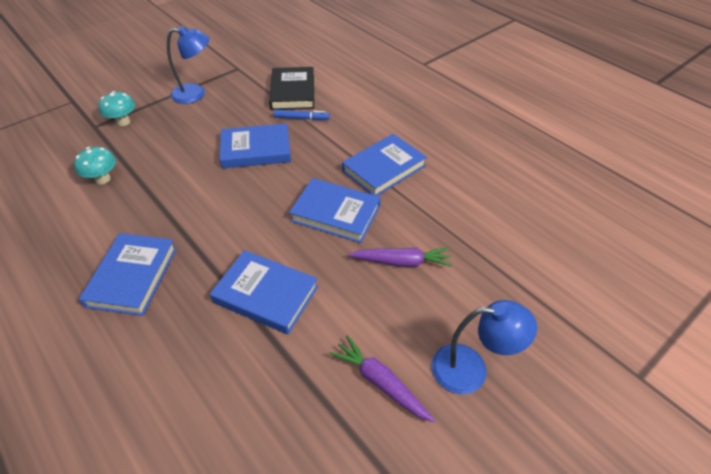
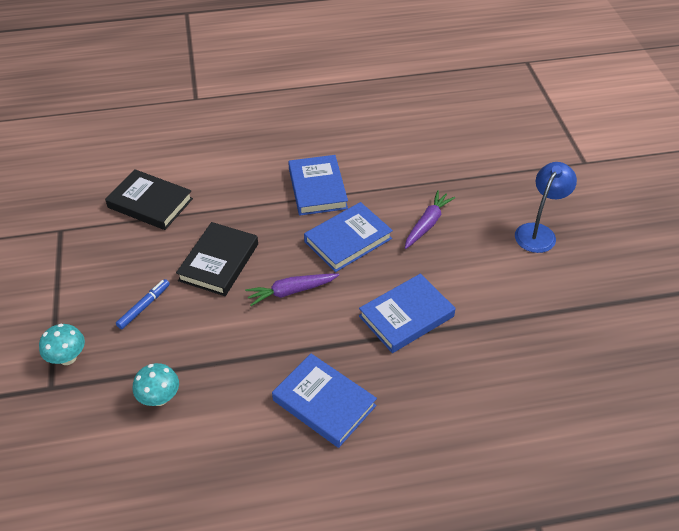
camera: 60 degrees left, 0 degrees up
blue lamp [167,26,209,104] -> none
blue book [219,123,291,169] -> black book [176,222,258,296]
blue marker [274,110,330,120] -> blue marker moved to [116,279,170,329]
purple carrot [329,335,435,422] -> purple carrot moved to [245,274,339,306]

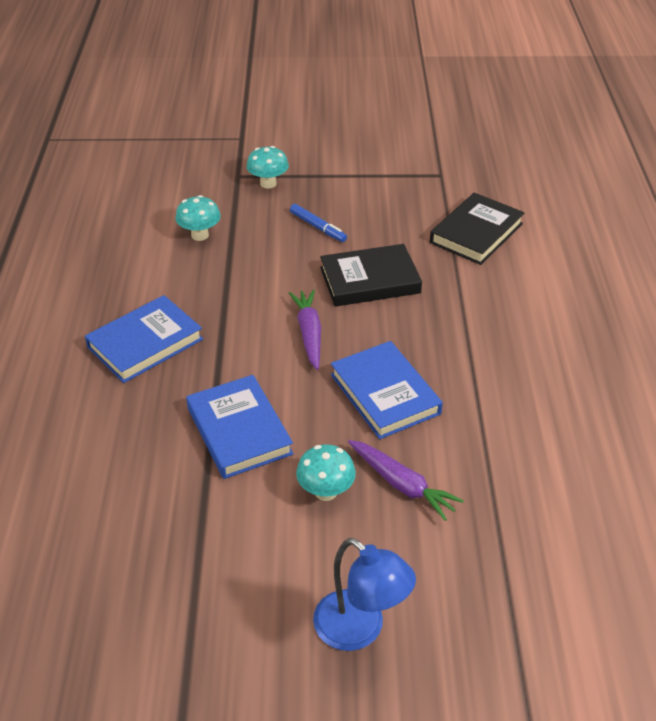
camera: 100 degrees right, 5 degrees down
black book [176,222,258,296] -> black book turned 45 degrees counterclockwise [320,244,422,307]
blue book [288,155,348,215] -> none
none -> turquoise mushroom [296,444,356,501]

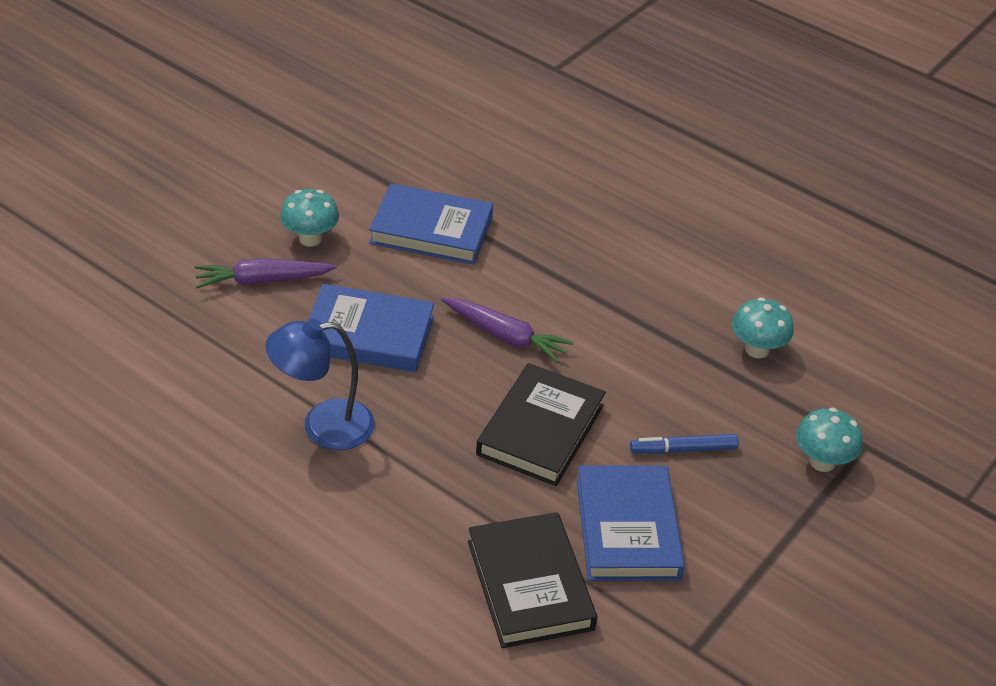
camera: 125 degrees right, 0 degrees up
blue book [85,295,203,383] -> blue book moved to [577,466,685,581]
blue lamp [313,538,416,651] -> blue lamp moved to [266,318,375,450]

